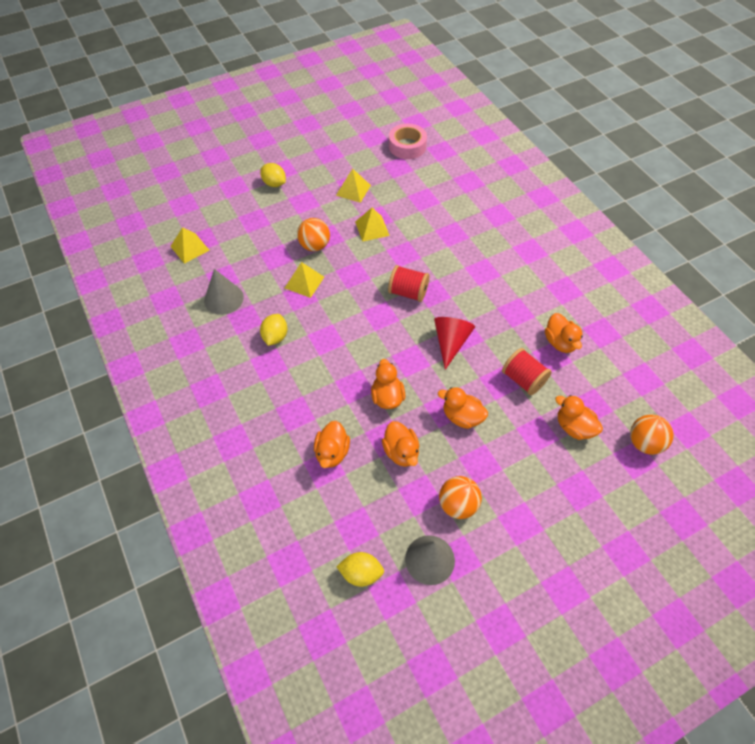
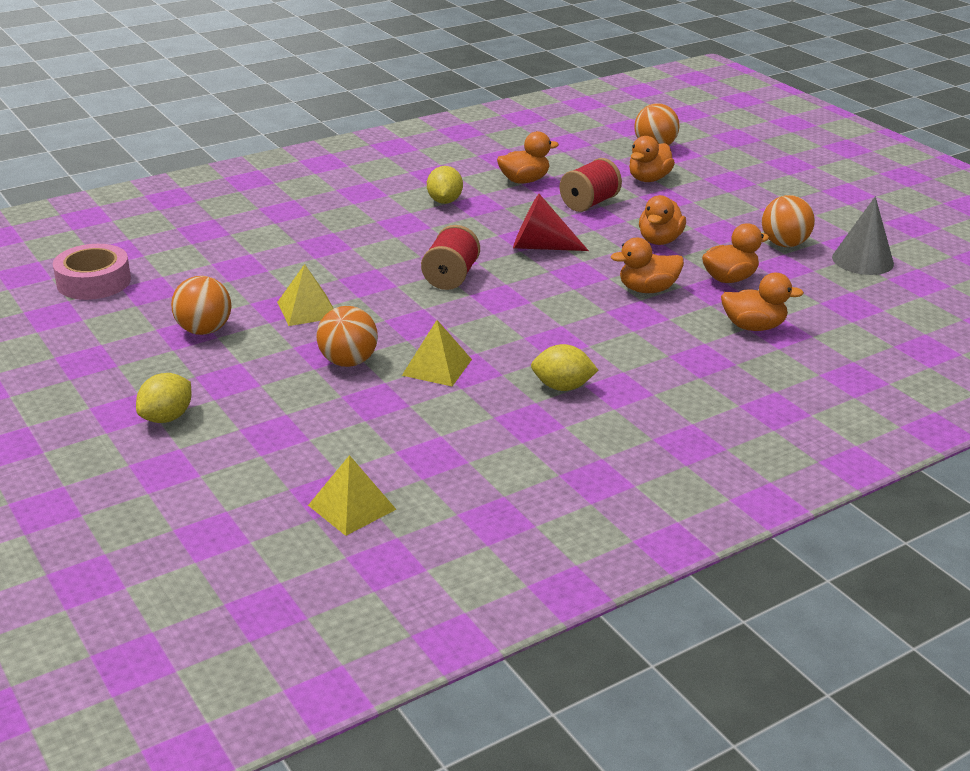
camera: 95 degrees left, 25 degrees down
grey cone [204,269,244,315] -> none
yellow pyramid [336,168,371,203] -> orange ball [171,276,231,335]
yellow lemon [336,552,384,587] -> yellow lemon moved to [427,166,463,204]

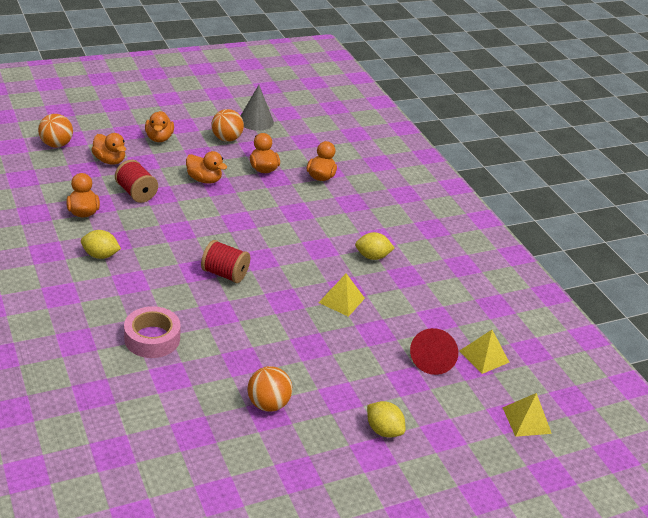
camera: 85 degrees left, 5 degrees up
pink tape [53,244,131,300] -> pink tape moved to [124,306,181,358]
yellow pyramid [277,264,334,326] -> yellow pyramid moved to [502,393,552,437]
orange ball [316,306,378,367] -> none
red cone [513,194,589,251] -> red cone moved to [410,328,458,375]
yellow lemon [531,344,598,391] -> yellow lemon turned 75 degrees clockwise [355,232,395,260]
orange duck [611,238,684,293] -> orange duck moved to [145,111,174,142]

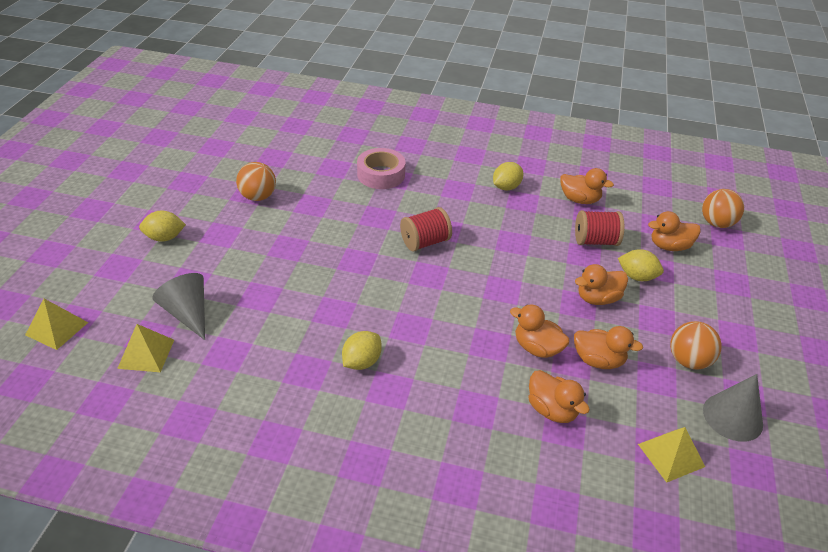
camera: 130 degrees right, 5 degrees up
orange duck [145,111,174,142] -> orange duck moved to [510,304,570,358]
yellow pyramid [318,273,365,317] -> yellow pyramid moved to [638,427,705,483]
red cone [410,328,458,375] -> grey cone [152,273,205,340]
none -> yellow lemon [618,249,664,281]

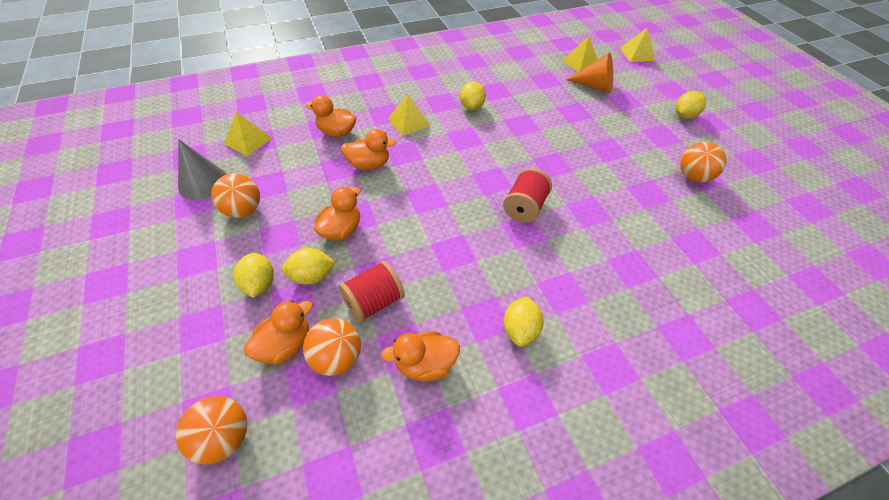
camera: 145 degrees right, 10 degrees up
grey cone [152,273,205,340] -> orange cone [566,52,613,93]
pink tape [357,148,406,189] -> none
orange duck [574,326,643,369] -> none
none -> yellow lemon [233,253,274,298]
none -> orange ball [303,318,361,376]
none -> yellow pyramid [388,94,431,136]

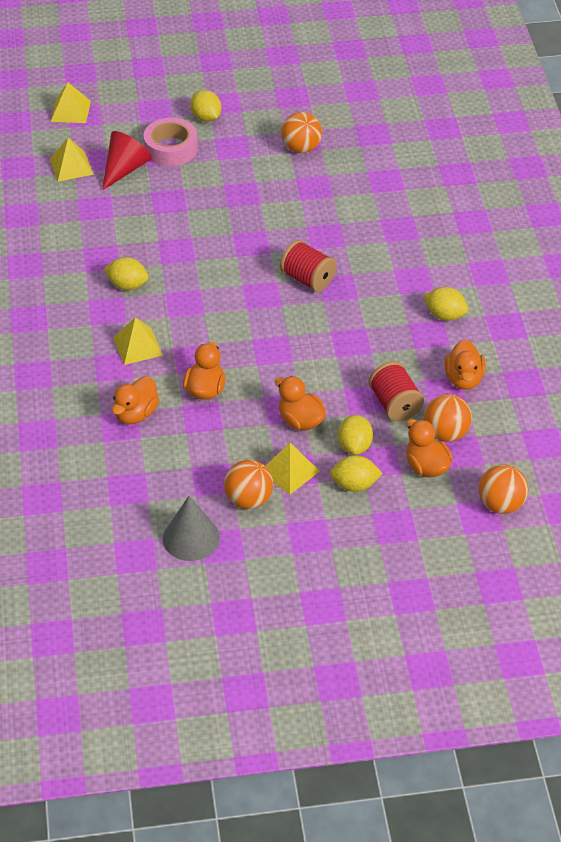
camera: 75 degrees left, 5 degrees down
yellow pyramid [224,112,272,156] -> yellow pyramid moved to [266,443,320,494]
orange cone [566,52,613,93] -> red cone [102,131,152,190]
none -> pink tape [144,118,198,166]

